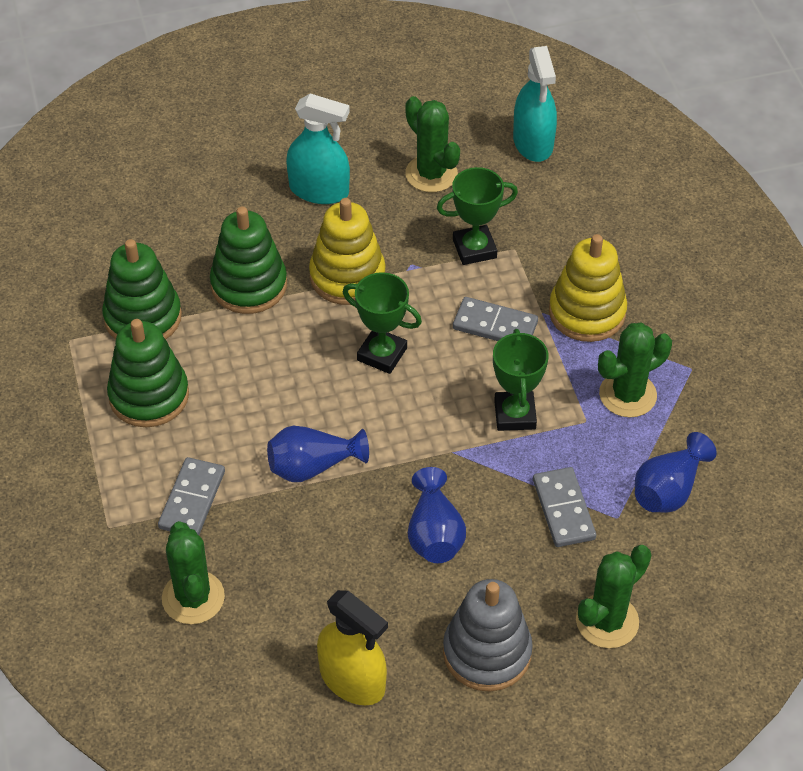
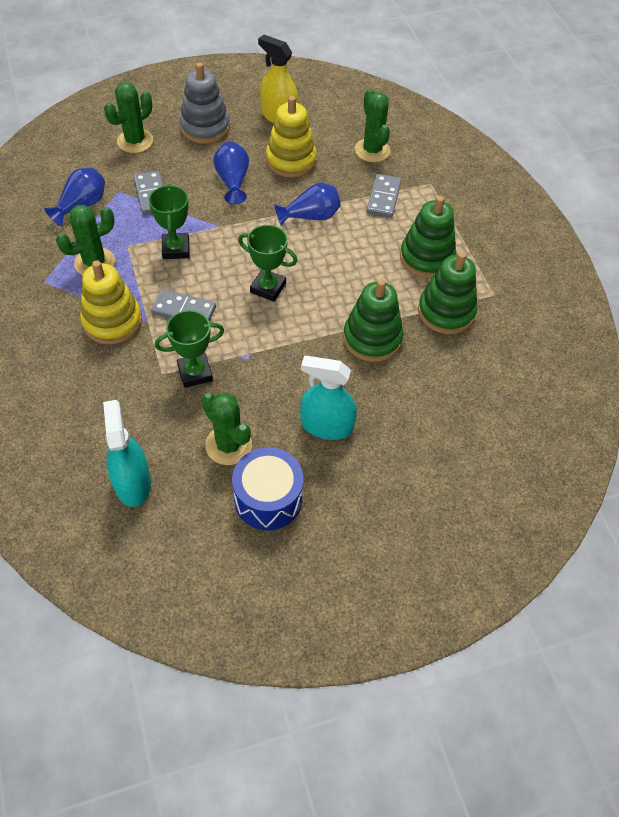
camera: 175 degrees right, 5 degrees up
yellow stacking toy [309,198,386,305] -> yellow stacking toy moved to [266,96,317,177]
none -> blue drum [232,447,303,530]

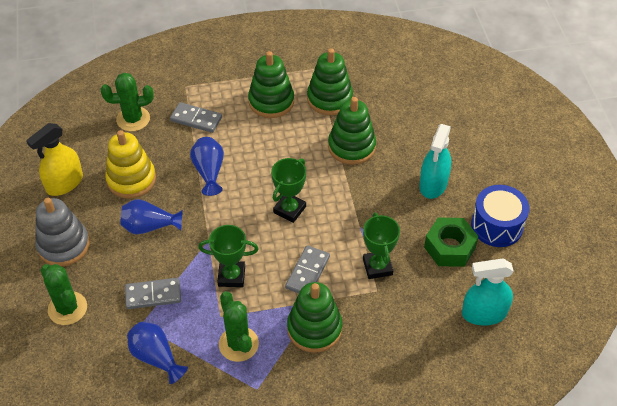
camera: 80 degrees left, 5 degrees down
yellow stacking toy [80,260,142,345] -> green stacking toy [287,282,342,353]
green cactus [201,393,252,465] -> green nut [424,218,479,267]

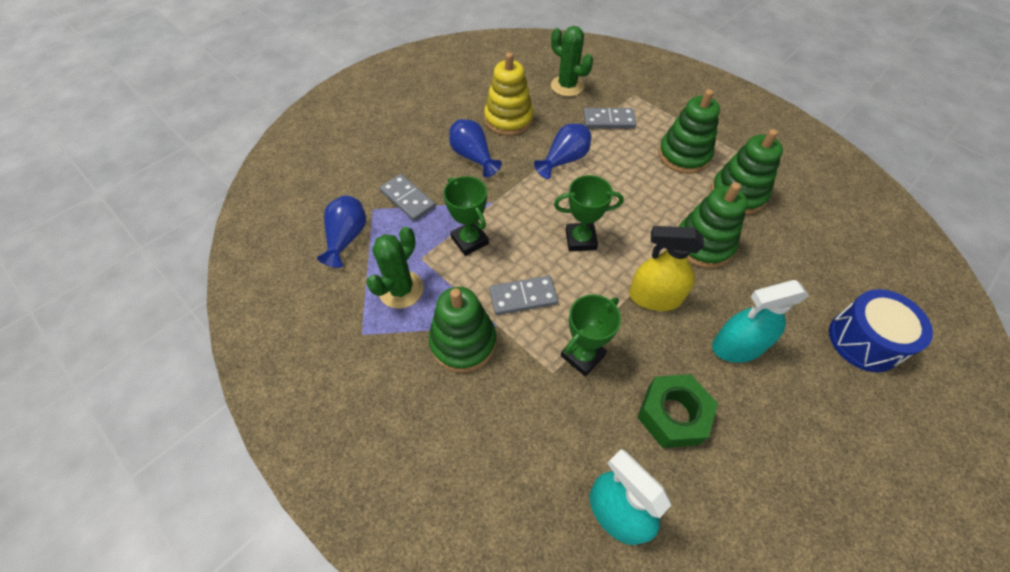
camera: 55 degrees right, 5 degrees up
yellow spray bottle [26,123,83,196] -> yellow spray bottle moved to [629,226,704,311]
grey stacking toy [35,198,90,266] -> none
green cactus [41,264,87,325] -> none
grey domino [170,102,222,133] -> grey domino turned 75 degrees counterclockwise [584,108,636,128]
blue drum [471,185,529,247] -> blue drum moved to [829,289,933,372]

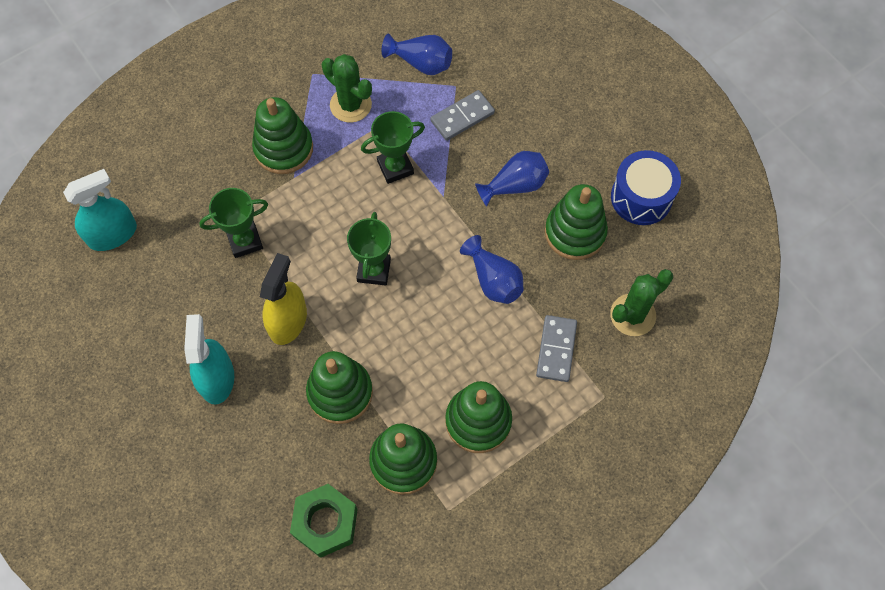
camera: 100 degrees right, 10 degrees up
yellow stacking toy [484,52,534,136] -> green stacking toy [545,184,608,260]
grey domino [490,276,558,315] -> none
green trophy [561,295,621,376] -> green trophy turned 75 degrees counterclockwise [199,188,268,258]
green nut [637,374,718,448] -> green nut moved to [290,484,358,558]
blue drum [829,289,933,372] -> blue drum moved to [611,150,681,225]

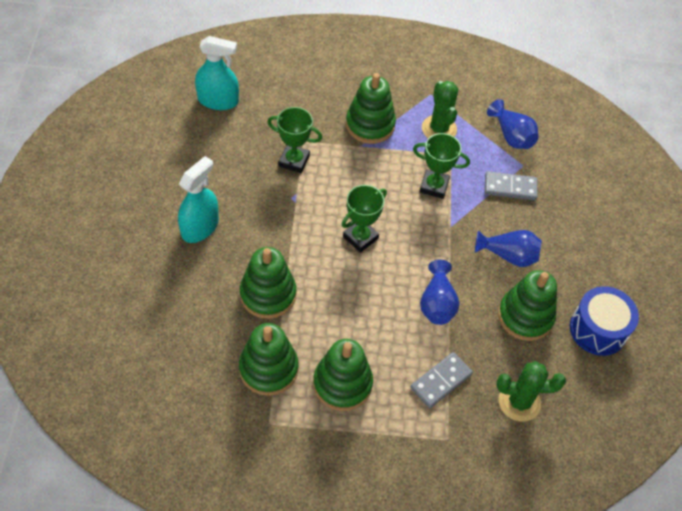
camera: 35 degrees right, 10 degrees down
yellow spray bottle [260,253,307,345] -> none
green nut [290,484,358,558] -> none

